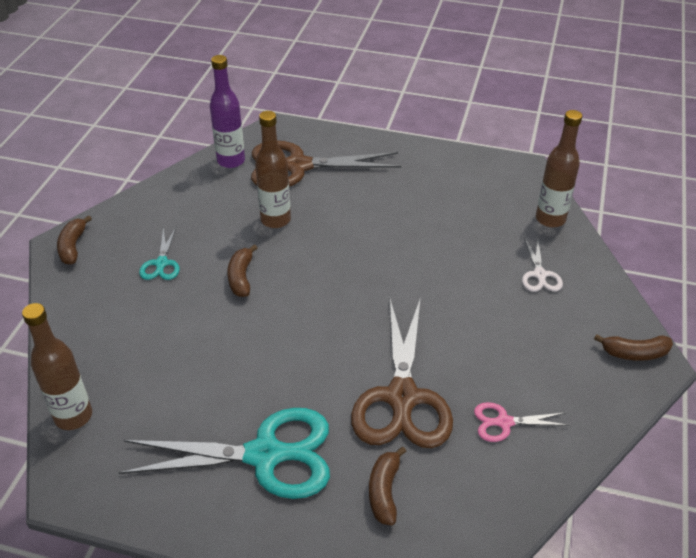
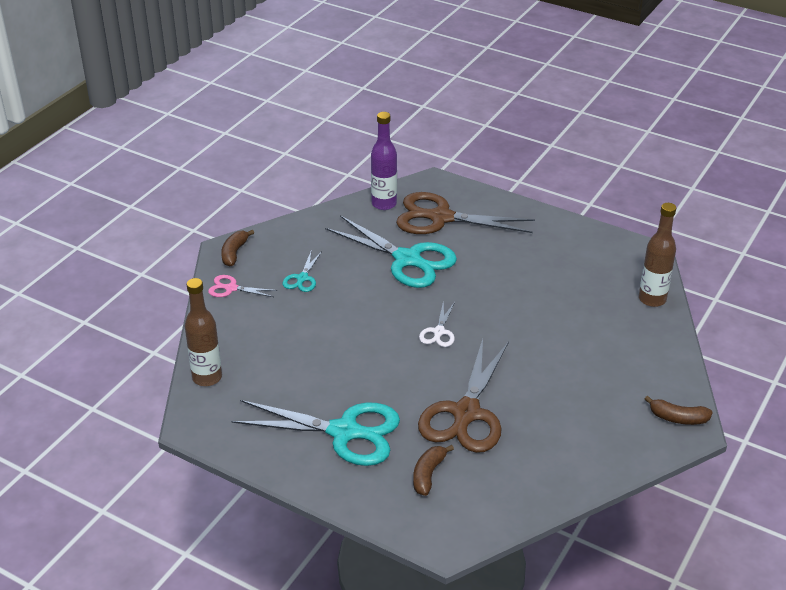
camera: 15 degrees right, 5 degrees down
brown banana [227,244,257,297] -> none
brown bottle [255,111,291,228] -> turquoise scissors [325,215,457,288]
pink scissors [474,402,570,442] -> pink scissors moved to [208,275,277,297]
white scissors [522,238,563,292] -> white scissors moved to [419,301,455,347]

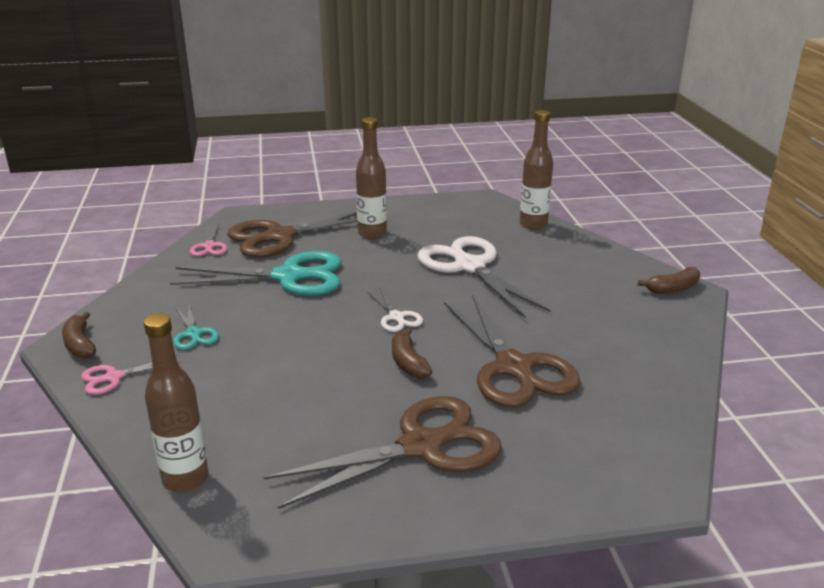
camera: 40 degrees left, 10 degrees down
turquoise scissors [231,400,400,466] -> brown scissors [263,396,502,509]
purple bottle [371,112,397,210] -> pink scissors [190,223,227,256]
brown banana [413,445,454,496] -> brown banana moved to [392,328,432,379]
none -> brown bottle [356,117,387,239]
none -> white scissors [417,236,551,318]

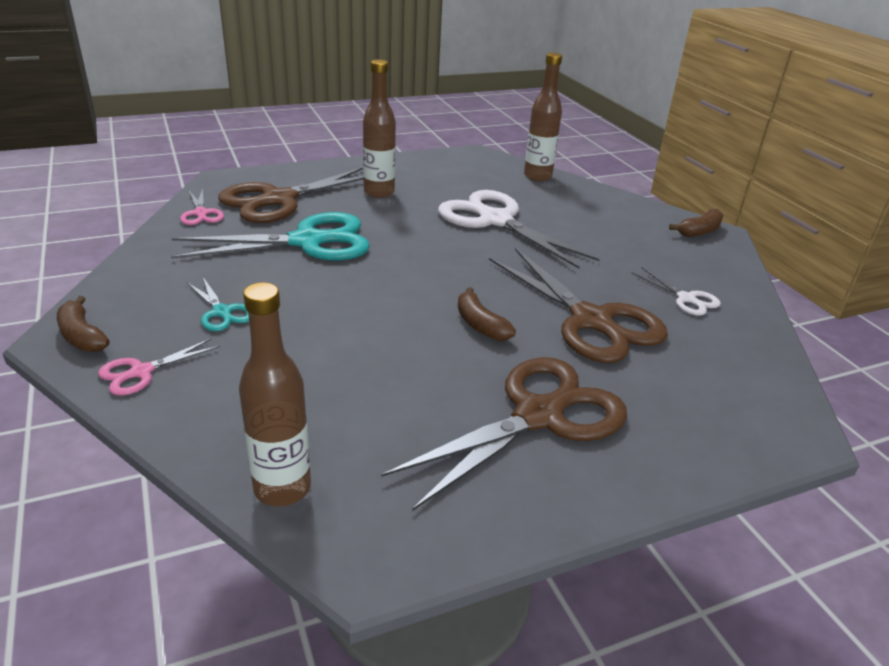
camera: 15 degrees left, 5 degrees up
white scissors [367,288,423,332] -> white scissors moved to [632,268,721,316]

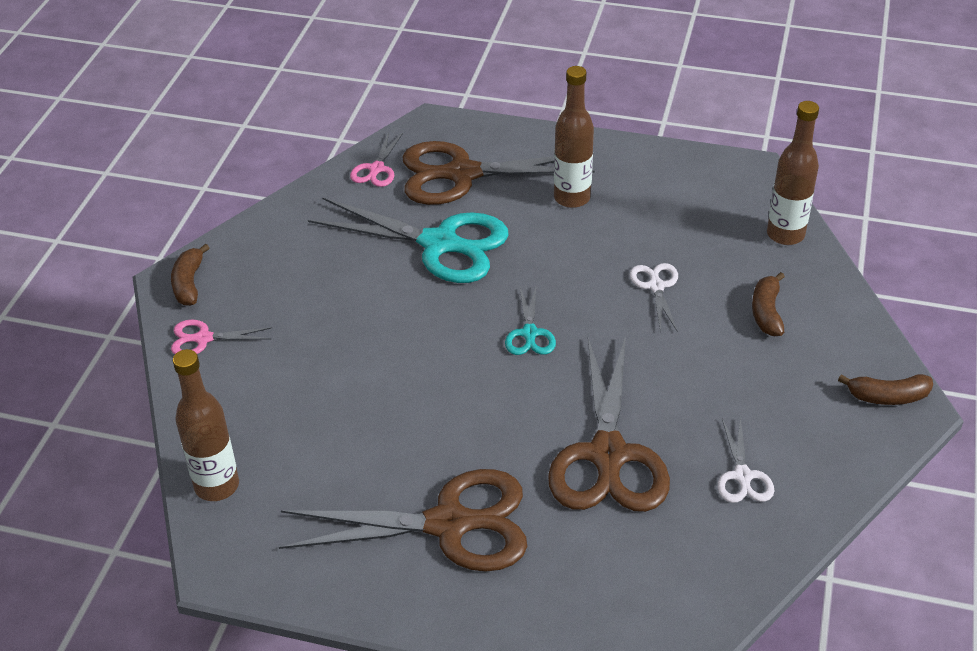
camera: 40 degrees right, 10 degrees up
turquoise scissors [187,277,249,331] -> turquoise scissors moved to [505,287,556,355]
white scissors [438,190,600,269] -> white scissors [630,263,678,331], size x0.46
brown banana [458,287,516,341] -> brown banana moved to [752,272,785,336]

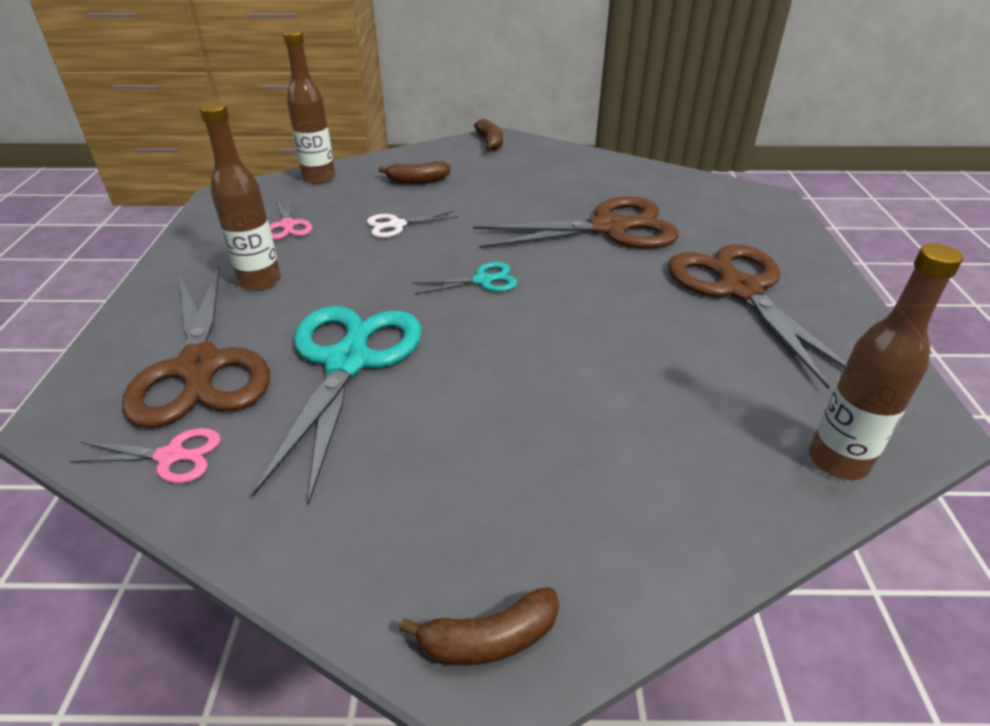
camera: 105 degrees left, 5 degrees down
pink scissors [171,320,272,354] -> pink scissors moved to [269,196,312,240]
white scissors [718,416,774,503] -> none

